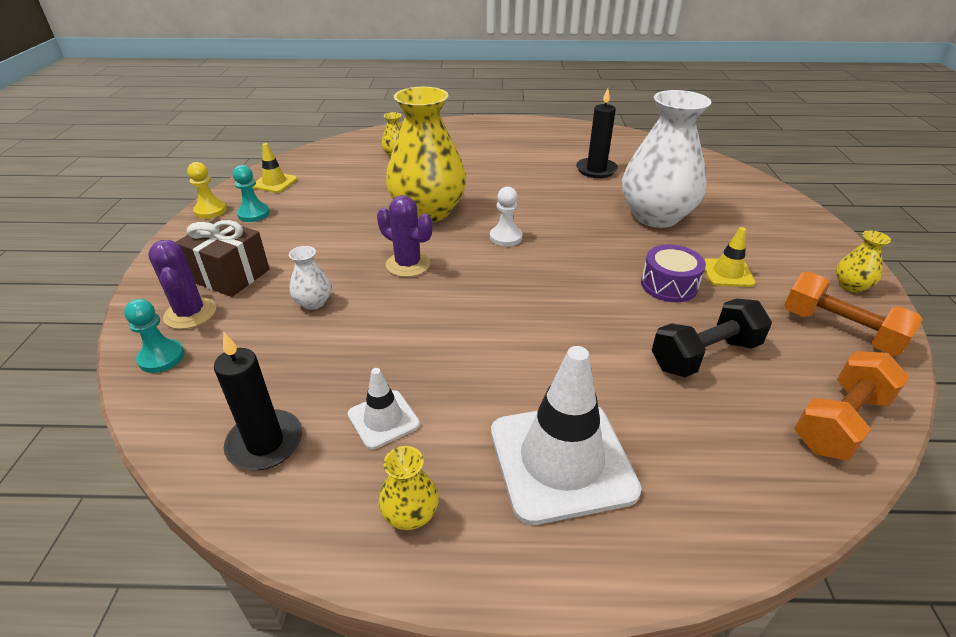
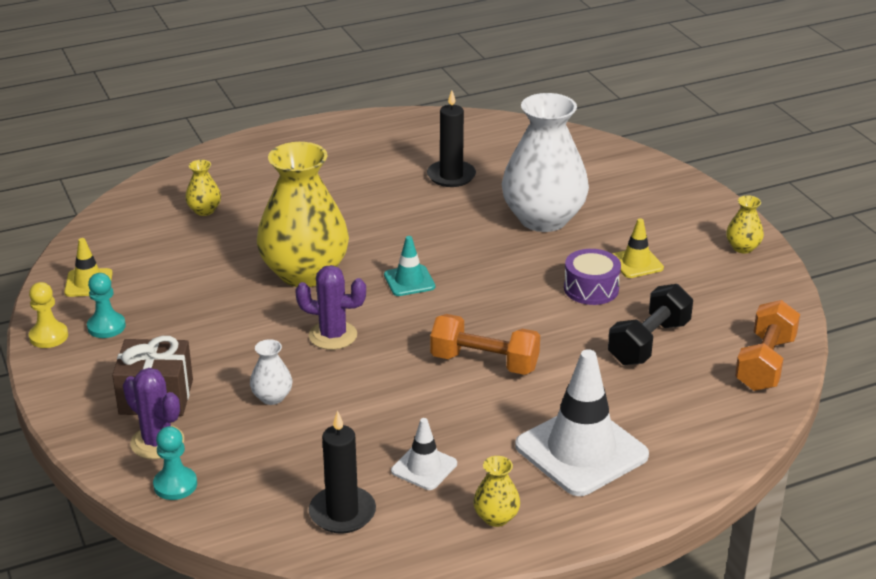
camera: 25 degrees left, 5 degrees down
white pawn [490,187,522,247] -> turquoise traffic cone [384,236,435,296]
orange dumbbell [784,271,923,356] -> orange dumbbell moved to [430,314,540,375]

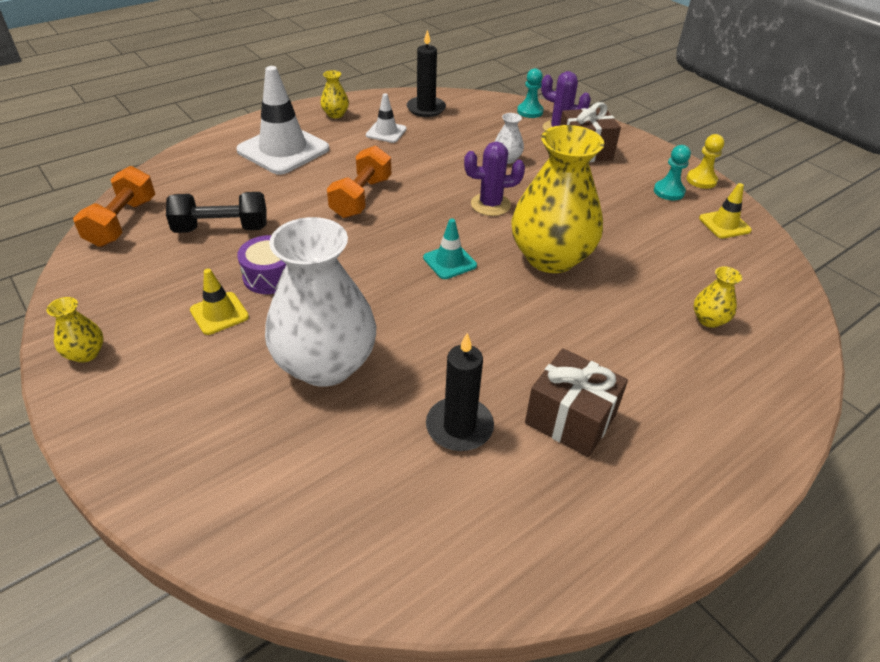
camera: 165 degrees right, 10 degrees up
orange dumbbell [430,314,540,375] -> orange dumbbell turned 75 degrees counterclockwise [327,146,391,218]
black dumbbell [608,284,693,365] -> black dumbbell turned 60 degrees clockwise [166,192,267,233]
none -> brown gift [525,348,628,457]

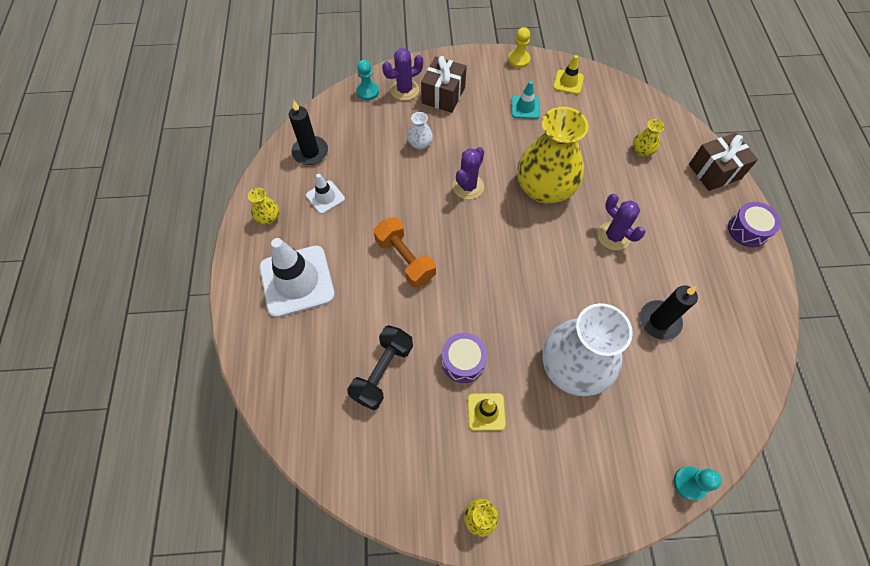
camera: 55 degrees left, 20 degrees up
orange dumbbell [73,166,155,247] -> none
turquoise traffic cone [423,219,477,279] -> turquoise traffic cone moved to [511,81,540,119]
brown gift [525,348,628,457] -> brown gift moved to [689,133,758,191]
turquoise pawn [654,145,691,200] -> turquoise pawn moved to [674,466,722,501]
none -> purple cactus [597,194,646,250]
none -> purple drum [728,202,781,247]

